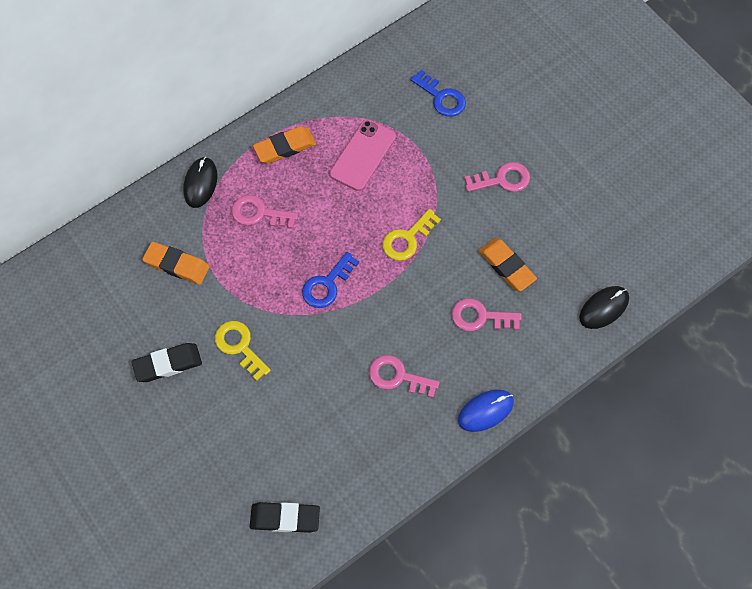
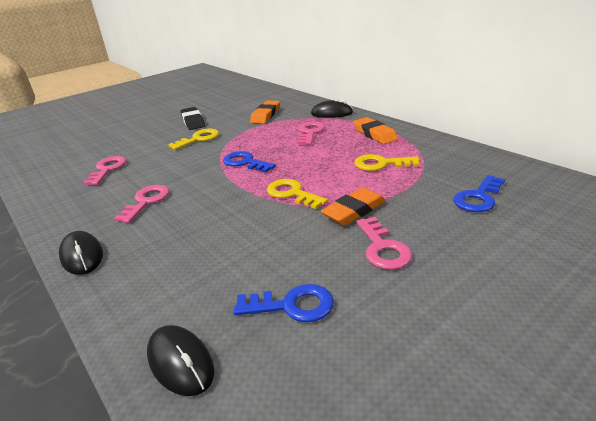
camera: 90 degrees right, 35 degrees down
black eraser [250,502,320,533] -> none
pink phone [330,119,396,191] -> yellow key [354,154,420,171]
pink key [452,298,522,331] -> pink key moved to [83,156,126,185]
blue mouse [458,390,514,432] -> black mouse [59,231,103,275]
orange eraser [479,238,537,291] -> orange eraser moved to [321,188,386,226]
none -> blue key [233,284,334,322]

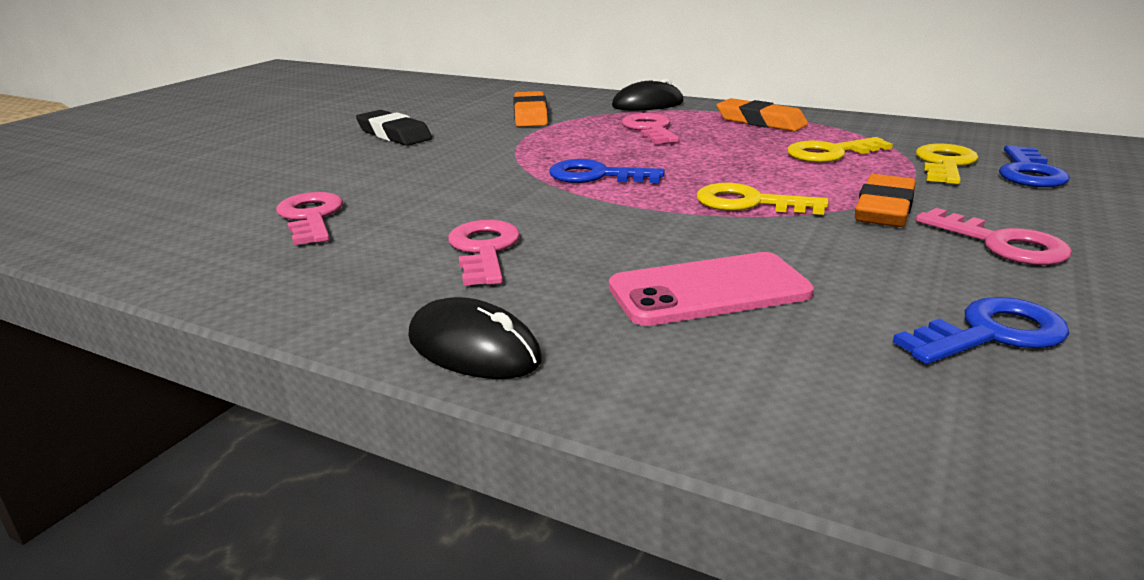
camera: 25 degrees left, 5 degrees down
black mouse [147,325,214,396] -> none
yellow key [168,129,219,150] -> yellow key moved to [916,143,978,184]
none -> pink phone [609,252,814,326]

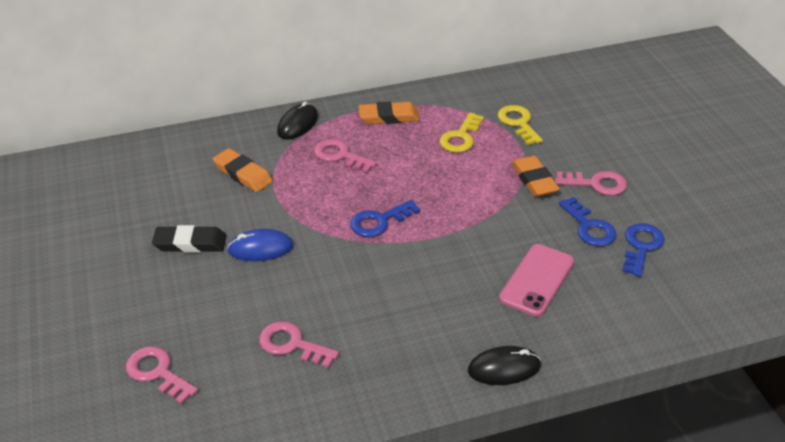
camera: 45 degrees left, 15 degrees up
pink key [448,220,520,286] -> pink key moved to [126,346,198,404]
yellow key [697,183,829,215] -> none
blue key [999,145,1070,187] -> blue key moved to [559,197,616,246]
none -> blue mouse [227,229,294,261]

